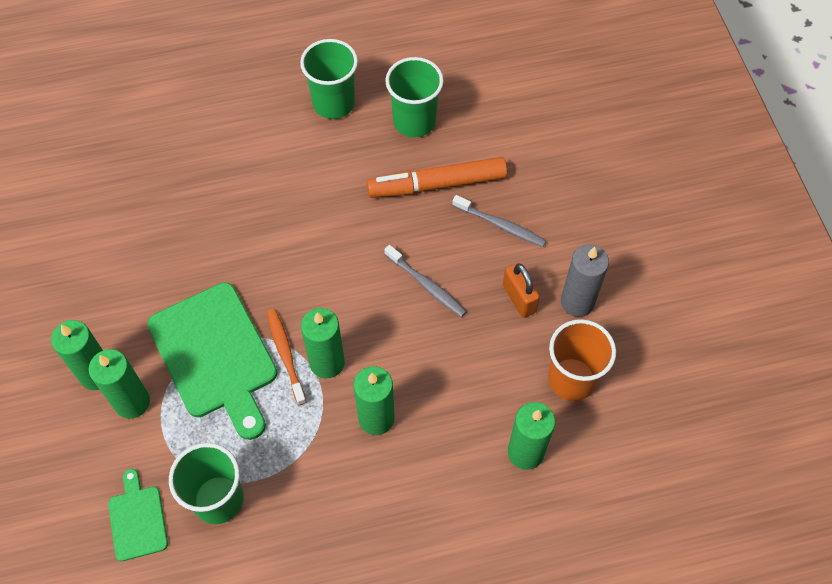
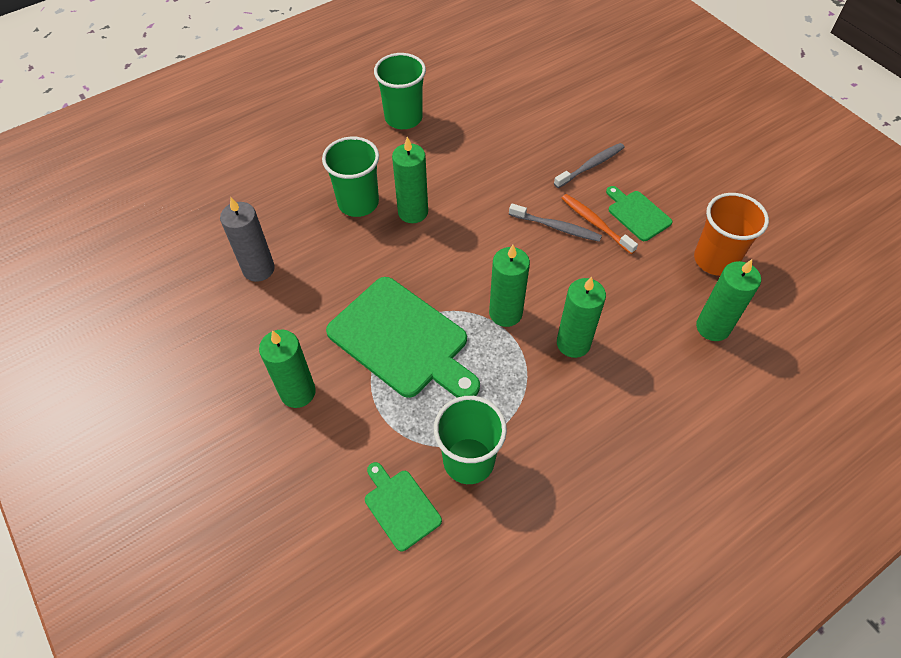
camera: 20 degrees left, 5 degrees down
green candle [89,349,150,419] -> green candle moved to [392,137,428,223]
orange toothbrush [267,309,307,405] -> orange toothbrush moved to [561,194,638,254]
orange marker [367,157,507,198] -> none
green cup [385,57,444,137] -> green cup moved to [322,137,379,217]
grey toothbrush [452,195,546,247] -> grey toothbrush turned 45 degrees counterclockwise [554,143,625,188]
orange padlock [503,263,540,318] -> green cutting board [606,186,673,241]
grey candle [561,244,609,317] -> grey candle moved to [220,197,275,282]

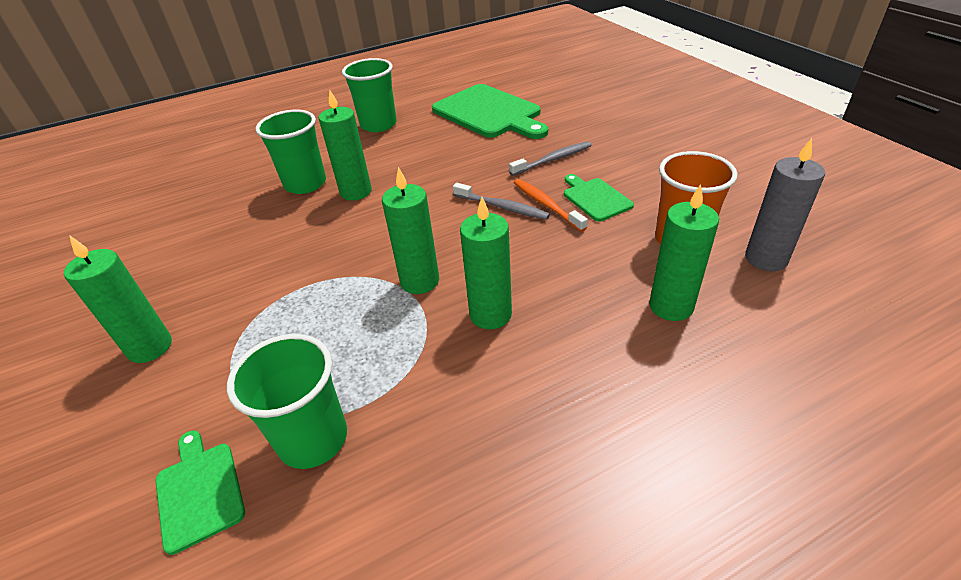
camera: 10 degrees right, 15 degrees down
grey candle [220,197,275,282] -> grey candle moved to [745,138,825,271]
green cutting board [326,277,480,398] -> green cutting board moved to [432,84,548,139]

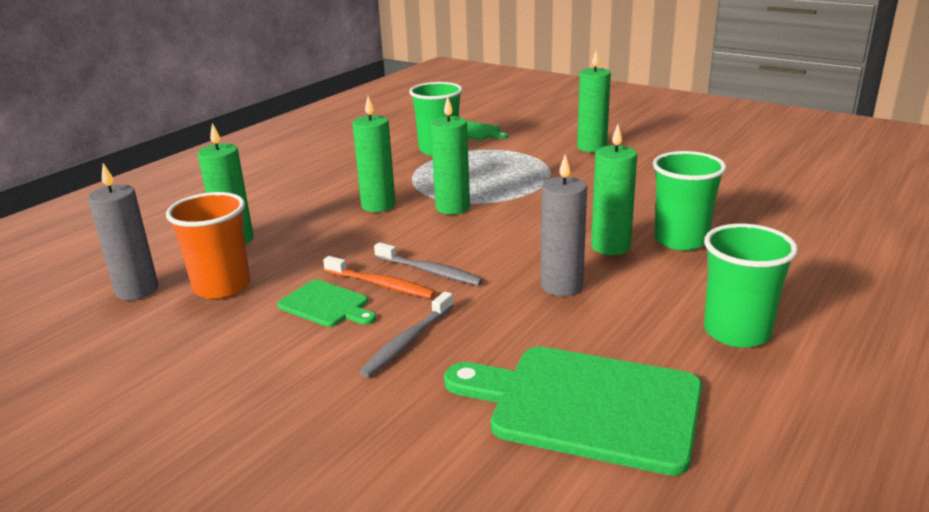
camera: 150 degrees right, 15 degrees down
grey toothbrush [453,183,550,220] -> grey toothbrush turned 150 degrees counterclockwise [374,242,483,286]
none -> grey candle [541,154,587,296]

